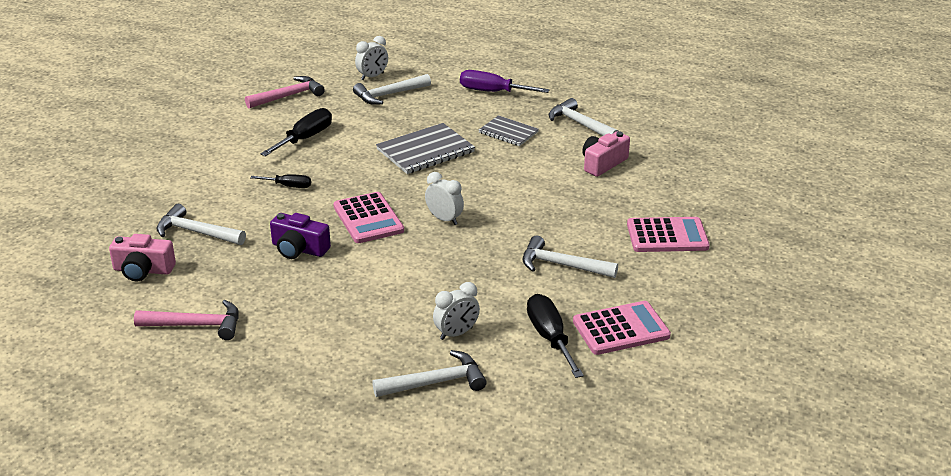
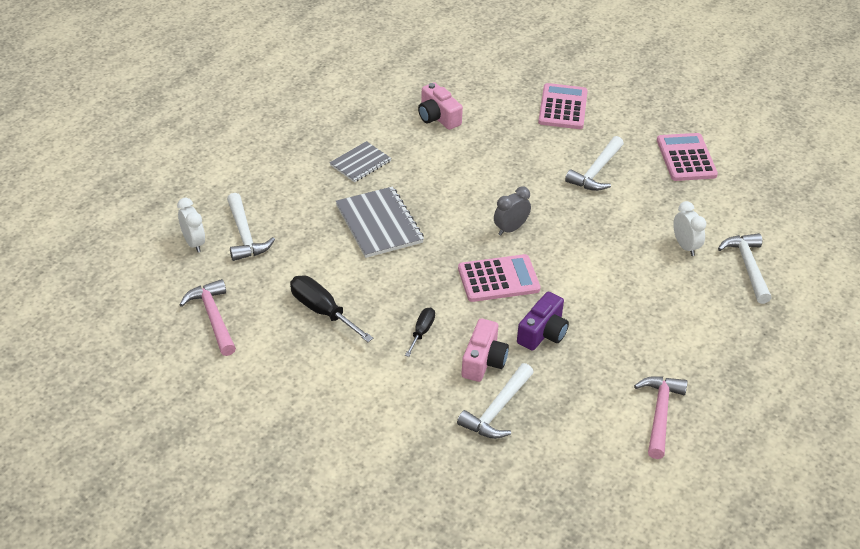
camera: 80 degrees left, 10 degrees up
pink camera [109,234,176,281] -> pink camera moved to [461,319,509,382]
white clock [425,172,464,225] -> grey clock [494,186,531,236]
purple screwdriver [460,70,550,93] -> none
black screwdriver [527,294,584,378] -> none
white hammer [549,98,619,136] -> none

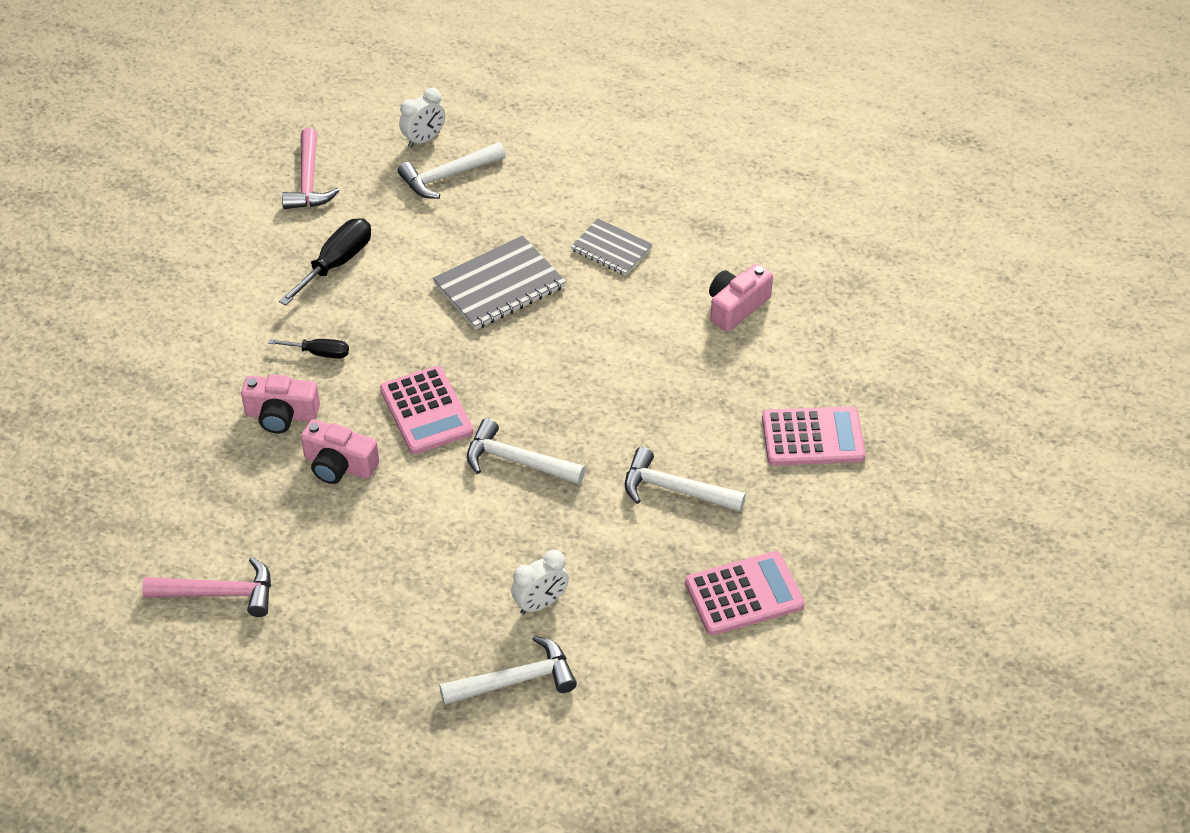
camera: 80 degrees right, 5 degrees up
pink hammer [179,279,236,356] -> pink hammer turned 120 degrees clockwise [282,128,339,209]
white hammer [457,363,534,439] -> white hammer moved to [467,418,585,484]
grey clock [494,186,531,236] -> none
purple camera [517,292,569,351] -> pink camera [301,419,379,484]

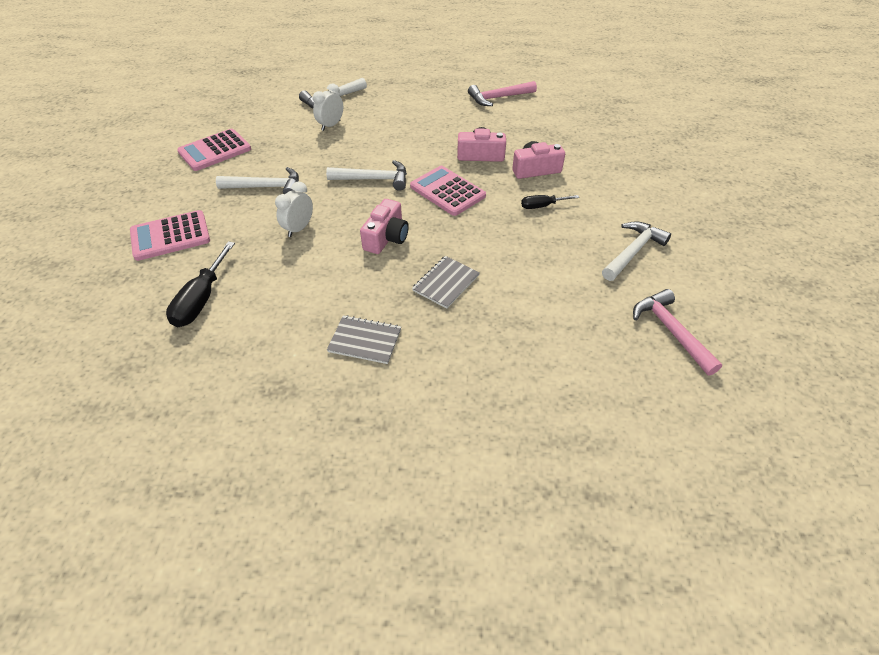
camera: 160 degrees right, 0 degrees up
black screwdriver [279,218,371,305] -> black screwdriver moved to [166,241,235,327]
white hammer [398,142,506,199] -> white hammer moved to [602,221,671,281]
white clock [399,88,445,147] -> white clock moved to [275,182,313,237]
grey notebook [433,235,566,330] -> grey notebook [412,256,480,309], size x0.63
pink camera [709,264,773,332] -> pink camera moved to [360,199,409,254]

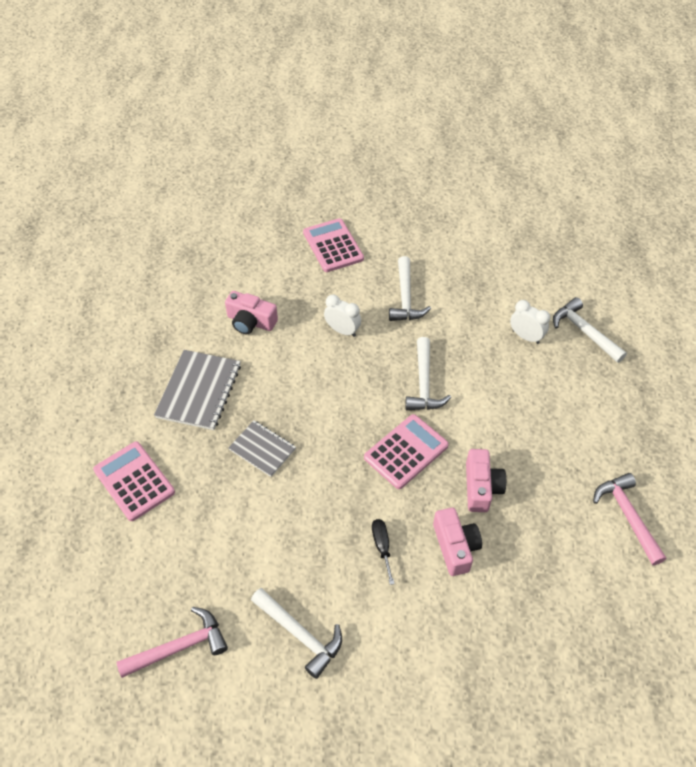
camera: 90 degrees right, 5 degrees up
black screwdriver [166,241,235,327] -> none
pink calculator [177,129,251,171] -> pink calculator moved to [93,441,175,521]
grey notebook [327,315,401,364] -> grey notebook [154,350,241,430], size x1.60
pink camera [360,199,409,254] -> pink camera moved to [225,291,278,334]

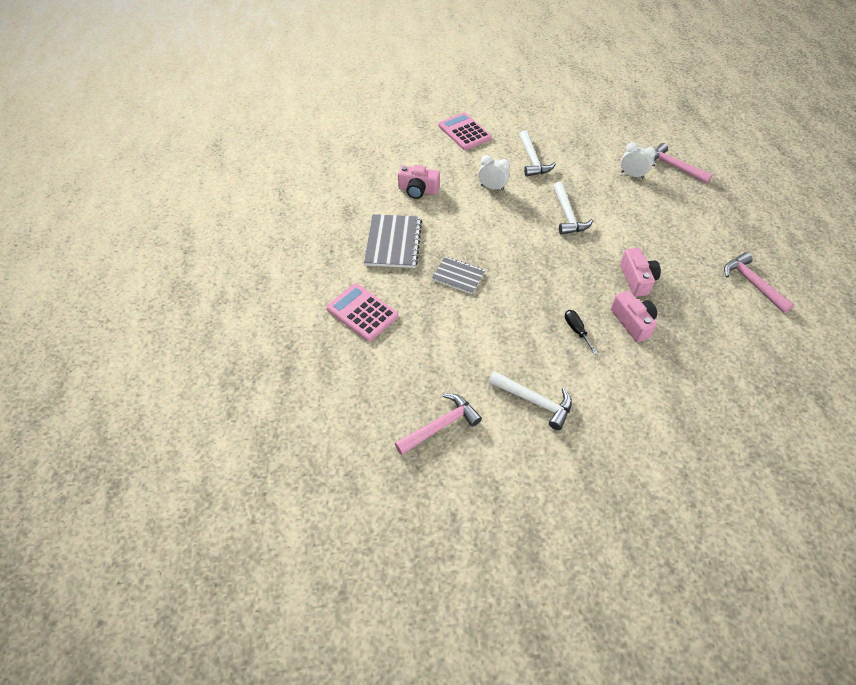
camera: 10 degrees left, 0 degrees up
pink calculator [364,414,449,489] -> none
white hammer [553,297,627,363] -> pink hammer [652,143,713,184]

